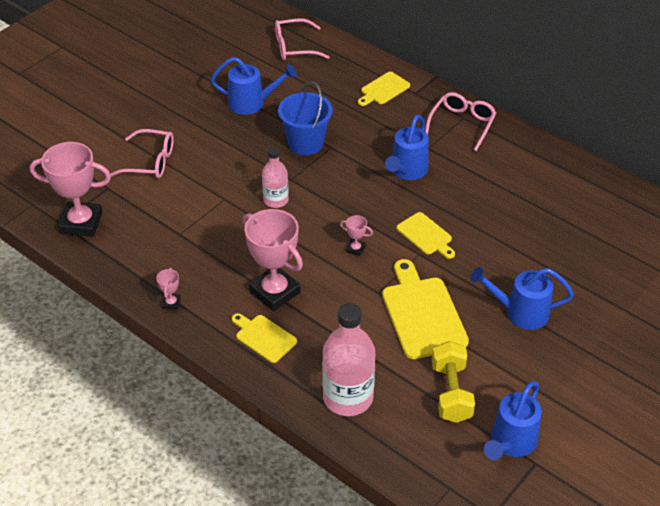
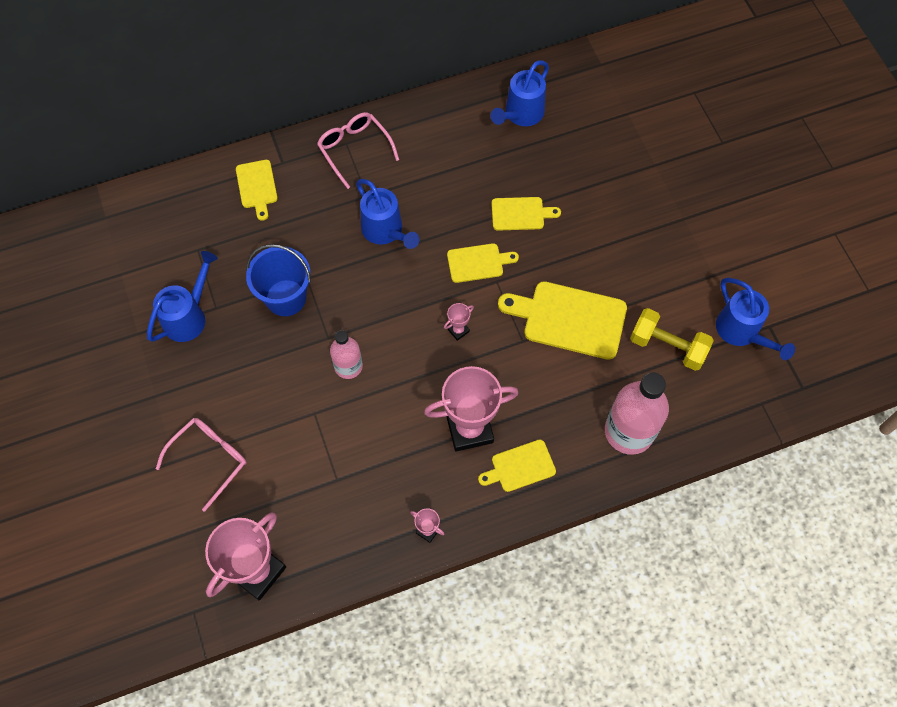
camera: 60 degrees left, 20 degrees up
pink glasses [275,19,329,60] -> none
blue watering can [470,267,574,330] -> blue watering can moved to [490,60,549,126]
none -> yellow cutting board [492,197,561,231]

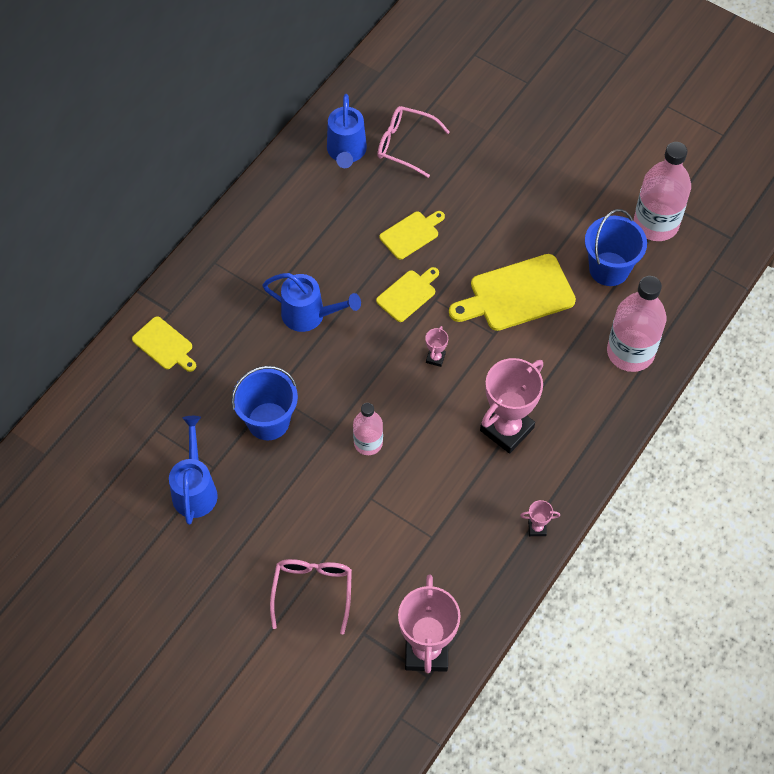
camera: 35 degrees left, 5 degrees down
pink glasses [317,112,399,189] -> pink glasses moved to [377,106,450,178]
yellow cutting board [478,440,556,492] -> none
yellow dumbbell [630,308,714,371] -> blue bucket [585,209,647,286]
blue watering can [716,278,795,360] -> pink bottle [634,142,691,241]

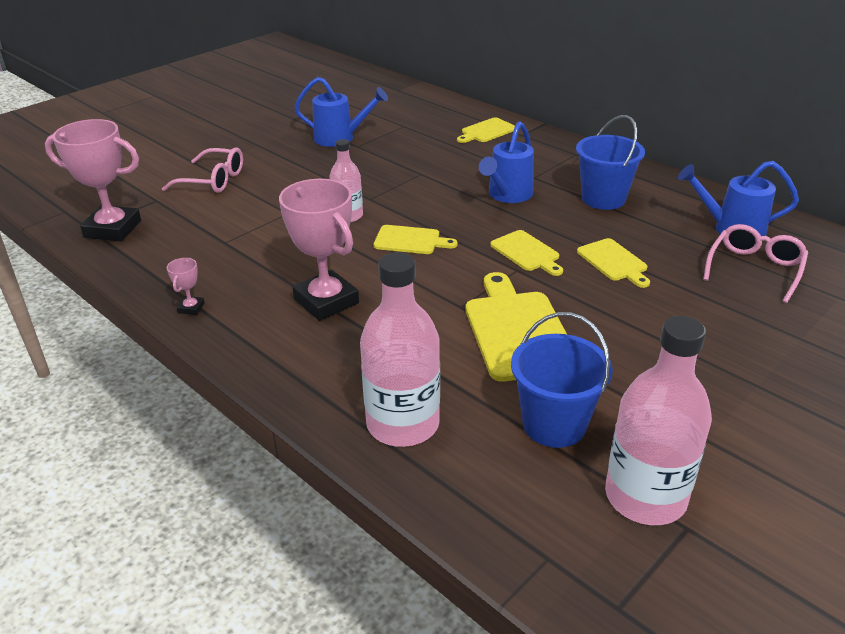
camera: 100 degrees right, 25 degrees down
blue bucket [231,366,298,441] -> blue bucket moved to [576,115,645,210]
pink trophy [425,326,448,367] -> none
none -> yellow cutting board [373,225,458,254]

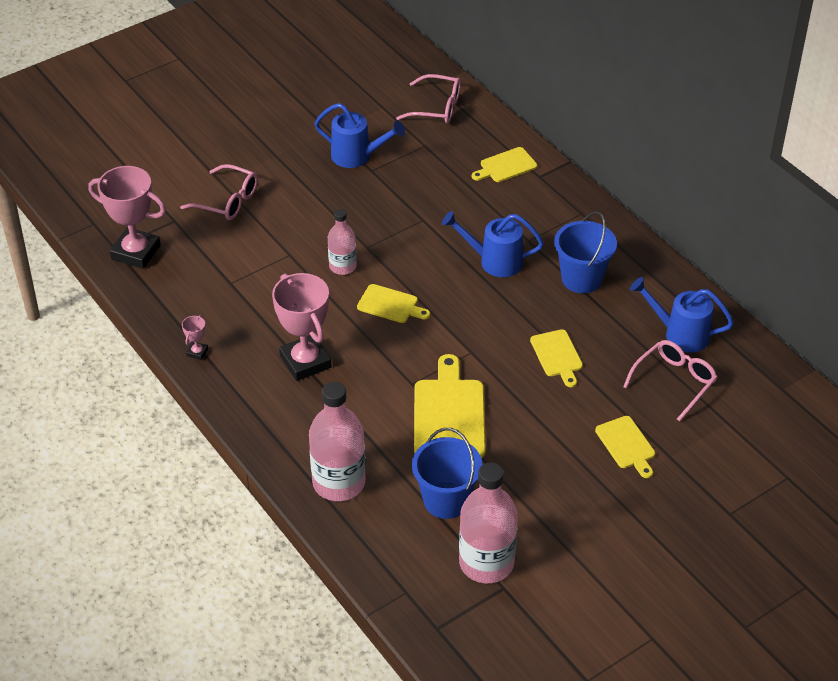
camera: 10 degrees right, 10 degrees up
blue watering can [479,121,534,203] -> blue watering can turned 60 degrees clockwise [442,211,544,277]
yellow cutting board [490,230,563,276] -> yellow cutting board moved to [595,416,655,478]
none -> pink glasses [396,74,461,123]

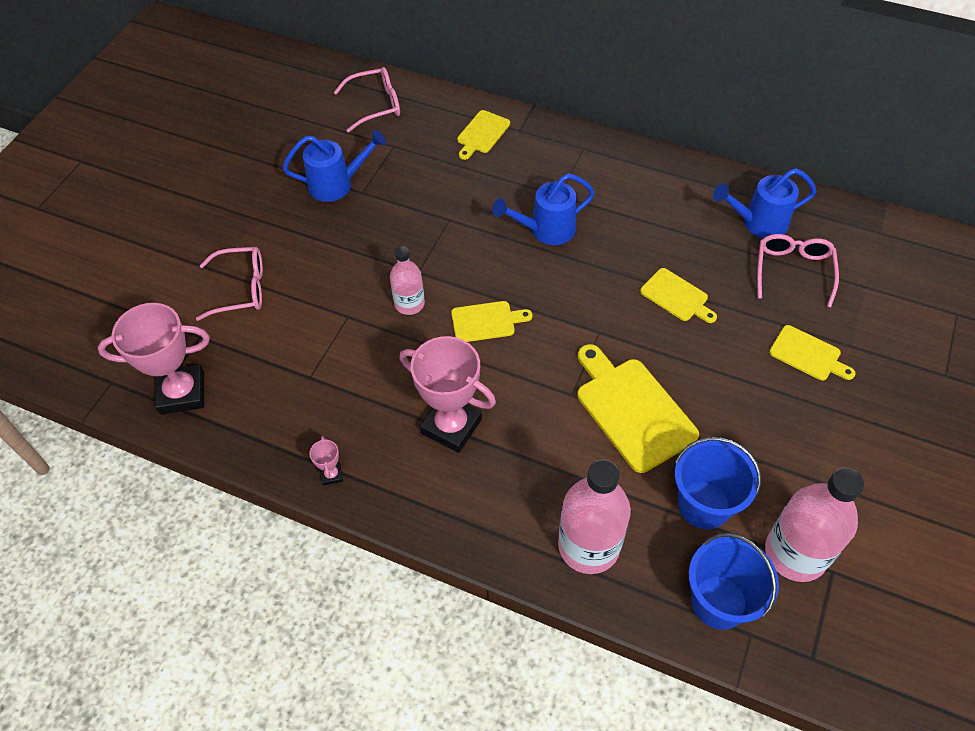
camera: 30 degrees left, 10 degrees up
blue bucket [554,211,617,293] -> blue bucket moved to [689,533,779,630]

